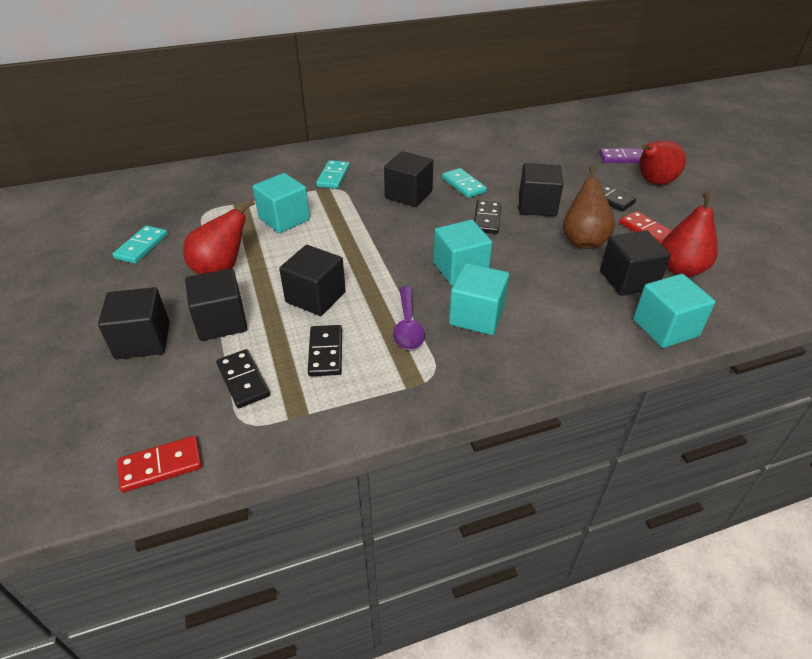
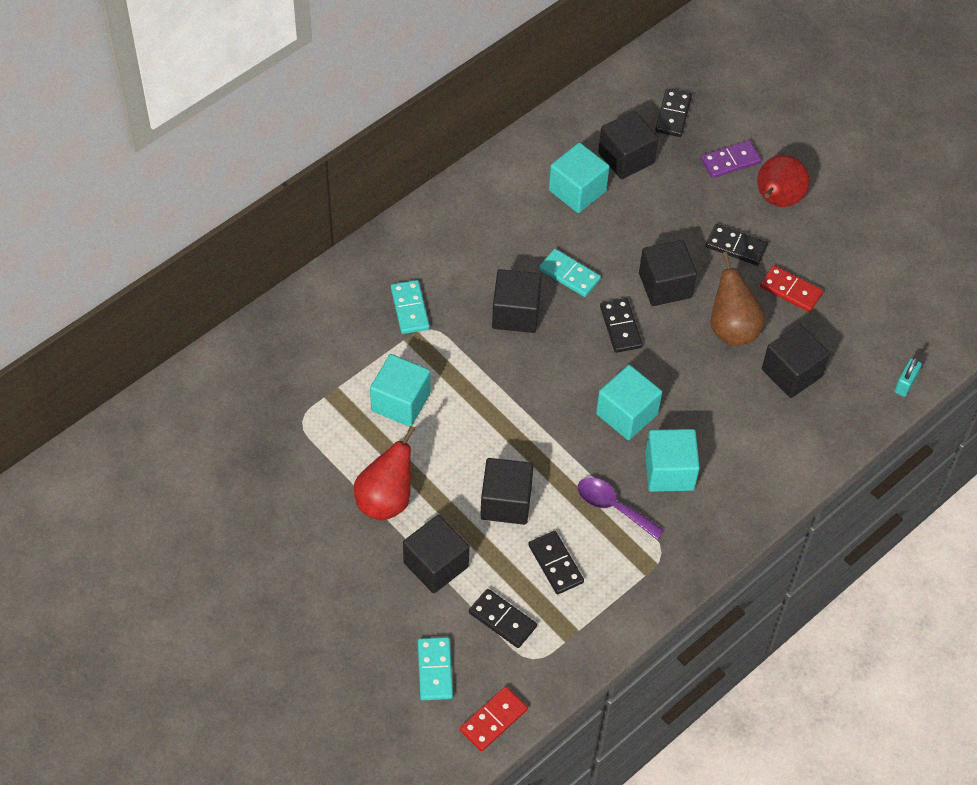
camera: 25 degrees left, 15 degrees up
black cube [98,287,170,359] -> black cube moved to [598,111,658,179]
turquoise domino [112,225,168,264] -> turquoise domino moved to [418,637,453,700]
purple spoon [393,286,425,350] -> purple spoon turned 150 degrees clockwise [577,477,665,540]
turquoise cube [633,274,716,348] -> turquoise cube moved to [549,142,610,213]
red pear [662,191,718,277] -> none
none -> black domino [655,89,692,137]
none -> turquoise padlock [894,357,922,397]

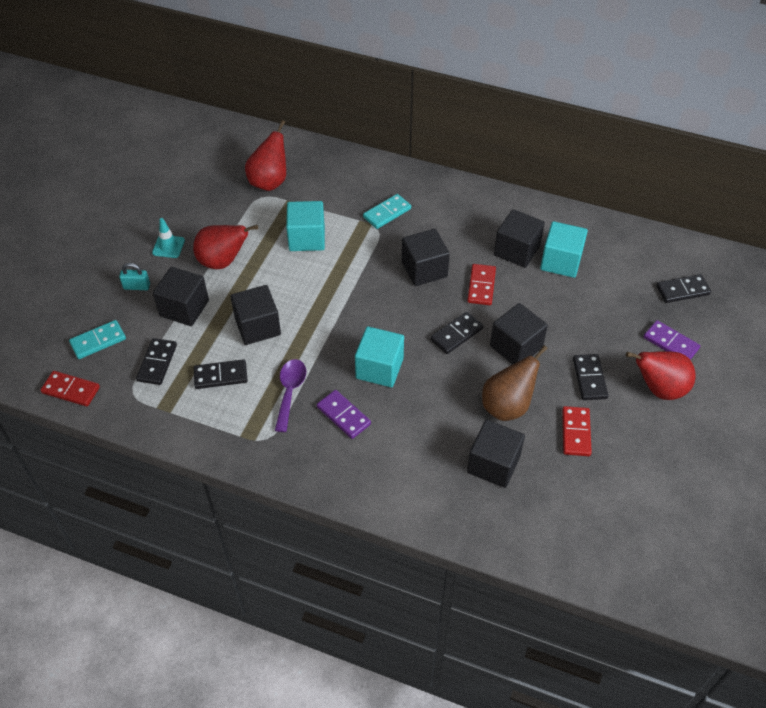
camera: 65 degrees right, 5 degrees down
black domino [528,531,584,594] -> black domino turned 45 degrees clockwise [194,359,248,389]
turquoise domino [539,249,601,297] -> red domino [467,264,496,305]
black cube [598,111,658,179] -> black cube moved to [494,209,545,268]
turquoise cube [645,429,700,492] -> purple domino [317,390,371,439]
turquoise padlock [894,357,922,397] -> turquoise padlock moved to [119,263,150,290]
none -> turquoise traffic cone [152,218,185,258]
none -> red pear [245,120,286,191]

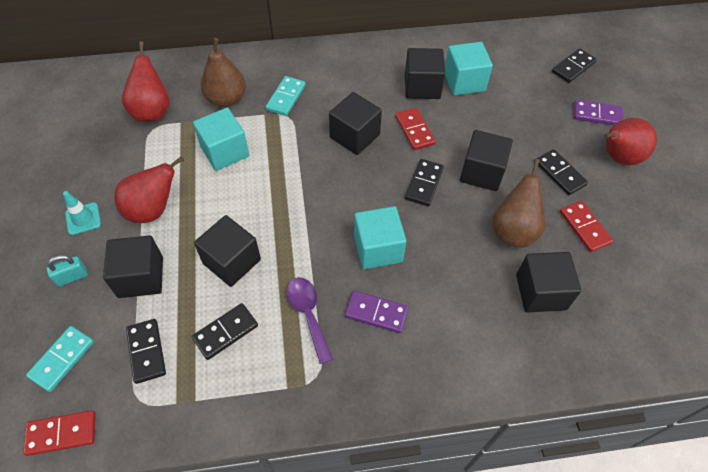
camera: 30 degrees left, 5 degrees up
none -> brown pear [201,38,246,107]

